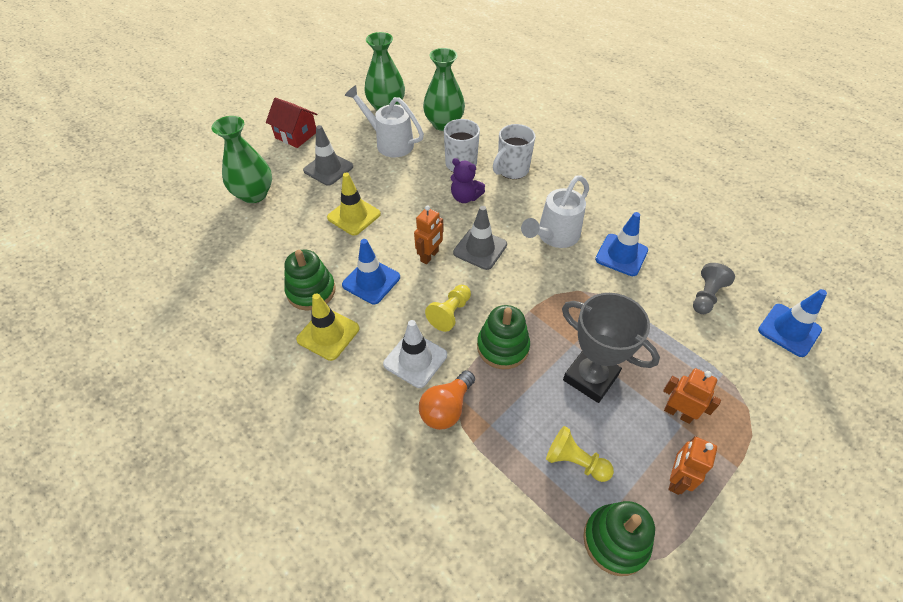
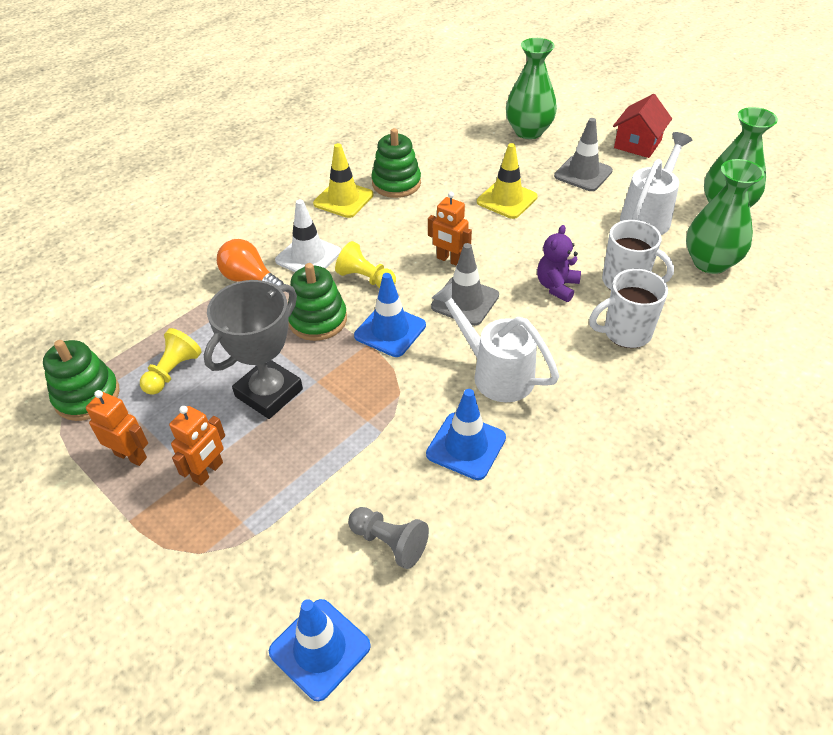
camera: 90 degrees right, 5 degrees down
blue traffic cone [342,239,400,304] -> blue traffic cone moved to [354,273,426,357]
white mug [493,124,535,179] -> white mug turned 60 degrees counterclockwise [589,269,668,348]

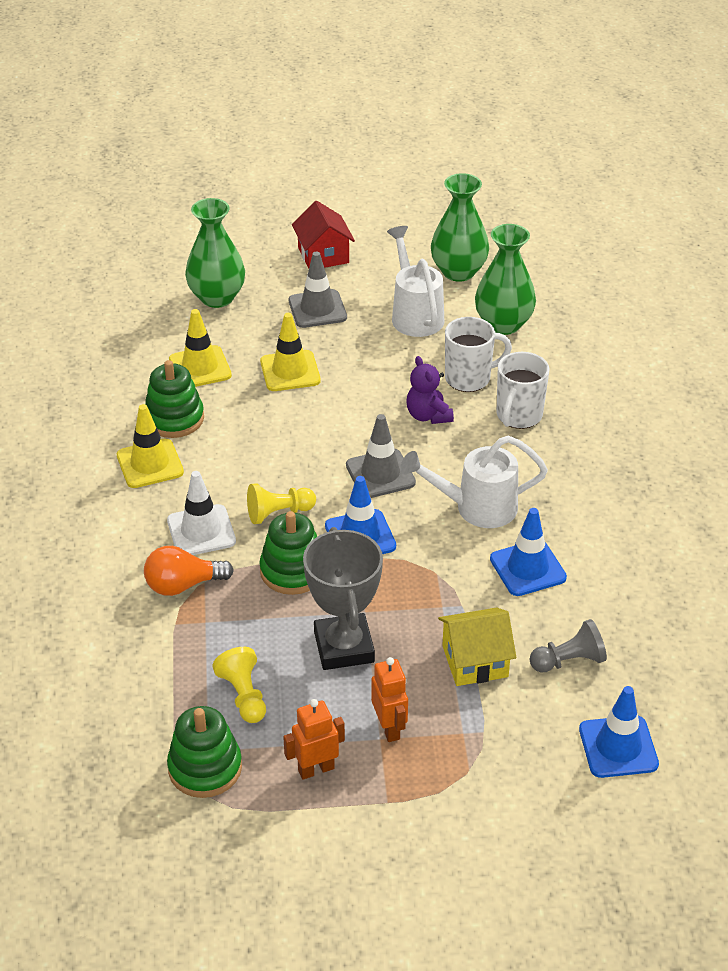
camera: 50 degrees left, 5 degrees down
orange robot [428,192,472,266] -> none
none -> yellow traffic cone [169,309,232,387]
none -> yellow house [438,607,516,686]

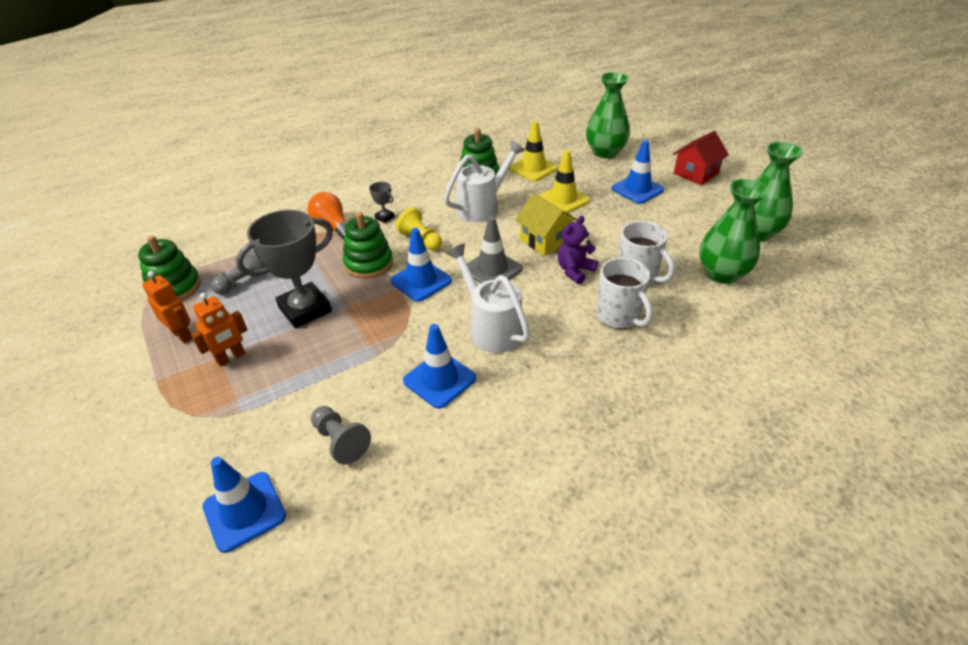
camera: 65 degrees right, 0 degrees up
yellow traffic cone [117,404,184,488] -> none
white traffic cone [167,471,236,555] -> grey trophy [369,182,395,223]
yellow pawn [212,647,266,723] -> grey pawn [211,249,265,295]
grey traffic cone [289,251,347,328] -> blue traffic cone [611,140,664,204]
white watering can [387,226,444,337] -> white watering can moved to [444,141,525,222]
yellow house [438,607,516,686] -> yellow house moved to [515,193,577,256]
white mug [496,352,549,429] -> white mug turned 120 degrees counterclockwise [597,258,653,329]

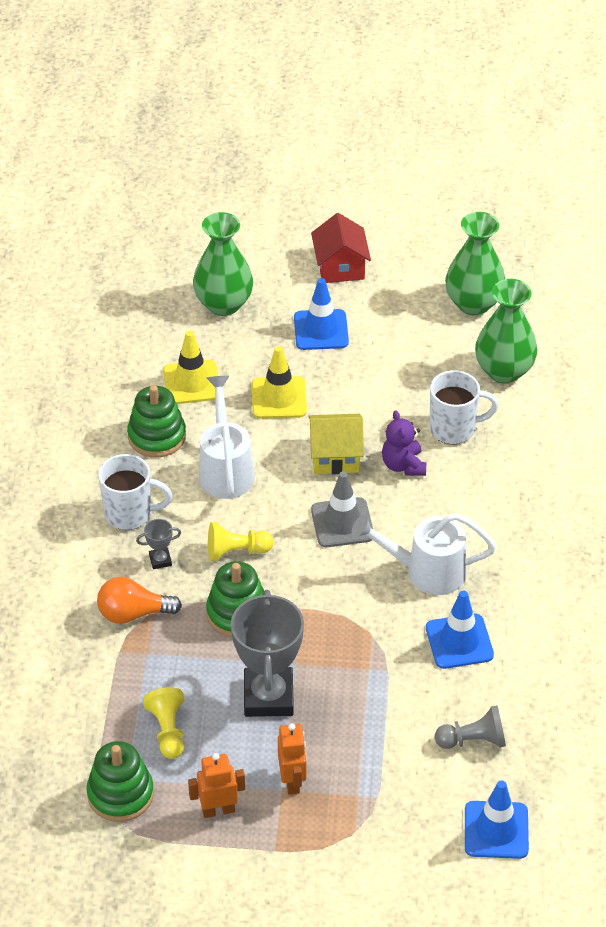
camera: 55 degrees left, 5 degrees up
grey pawn [211,249,265,295] -> yellow pawn [143,687,184,759]
blue traffic cone [390,228,452,302] -> none
white mug [597,258,653,329] -> white mug moved to [98,454,173,530]

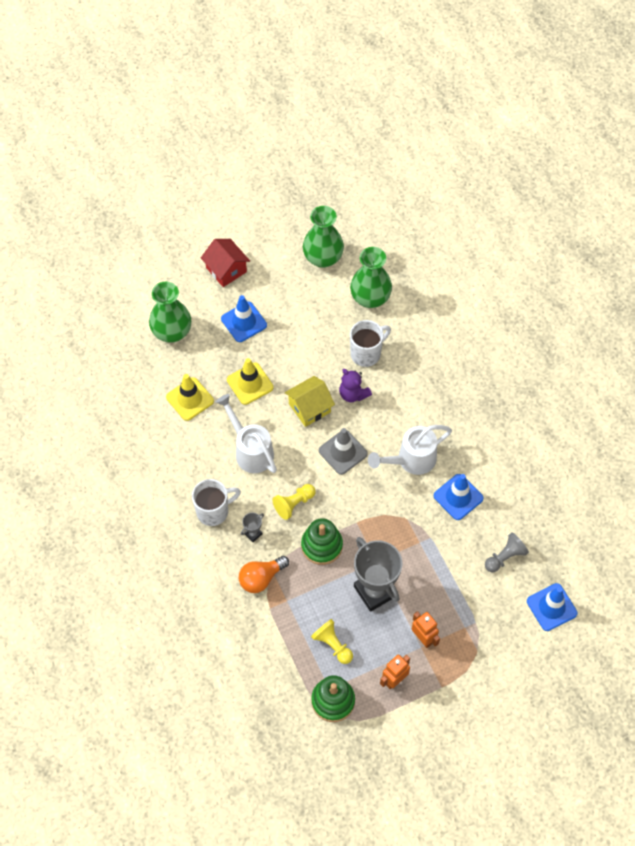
camera: 30 degrees left, 15 degrees up
green stacking toy [127,385,186,458] -> none

